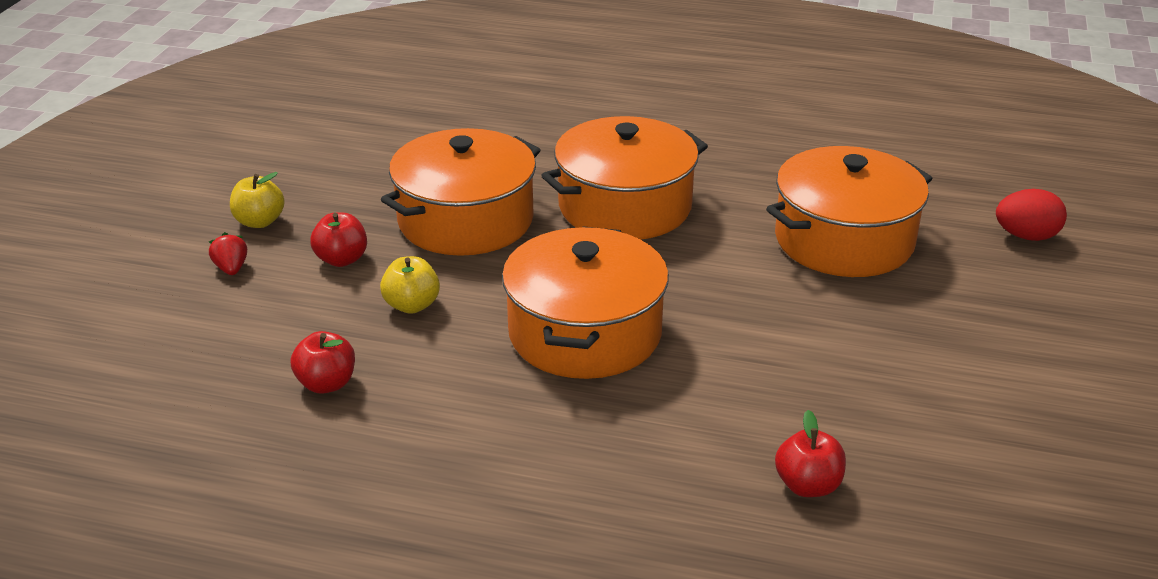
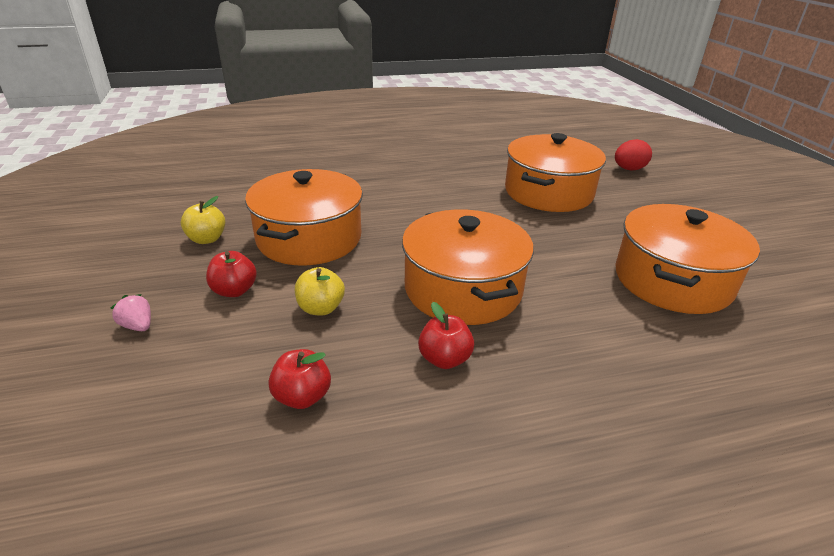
camera: 30 degrees left, 0 degrees up
red strawberry [209,232,247,275] -> pink strawberry [111,294,151,331]
yellow apple [230,172,285,228] -> yellow apple moved to [181,196,225,244]
orange pot [541,116,708,240] -> orange pot moved to [615,204,760,314]
red apple [775,410,846,497] -> red apple moved to [418,302,474,369]

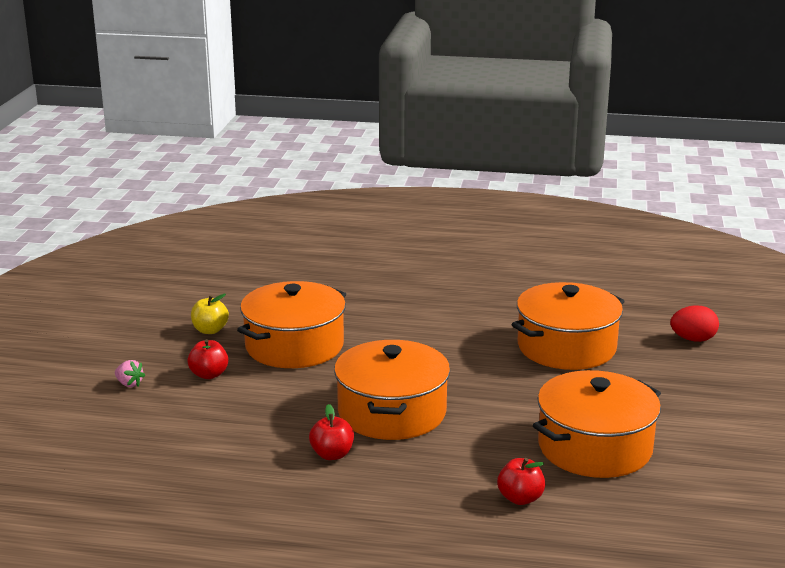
camera: 25 degrees right, 10 degrees down
pink strawberry [111,294,151,331] -> pink strawberry turned 150 degrees clockwise [115,360,145,387]
red apple [268,349,331,409] -> red apple moved to [497,458,545,505]
yellow apple [295,267,345,315] -> none

